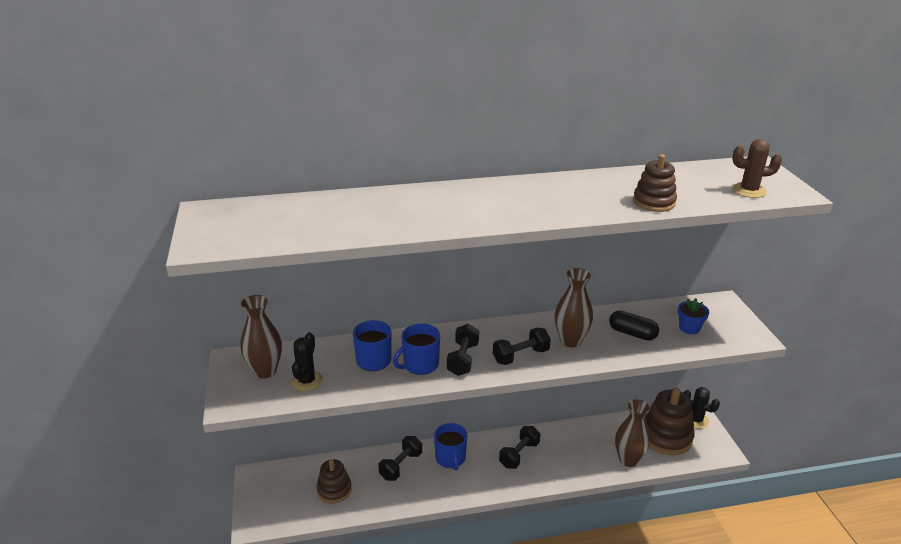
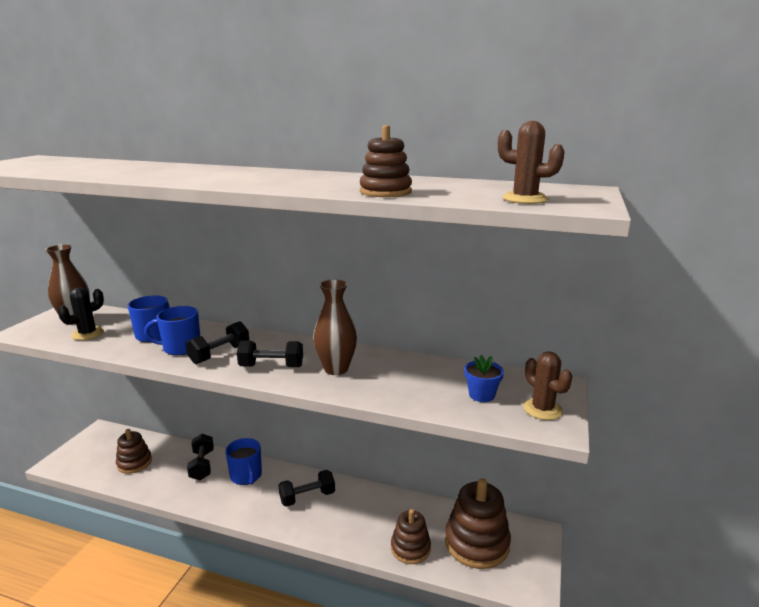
camera: 30 degrees right, 10 degrees down
black dumbbell [379,436,422,481] -> black dumbbell turned 75 degrees counterclockwise [187,434,214,480]
blue mug [434,423,467,471] -> blue mug turned 45 degrees counterclockwise [225,438,262,485]
black capsule [609,310,659,341] -> none
brown vase [615,399,650,467] -> brown stacking toy [391,509,431,564]
black cactus [684,387,720,429] -> none
none -> brown cactus [523,351,572,420]

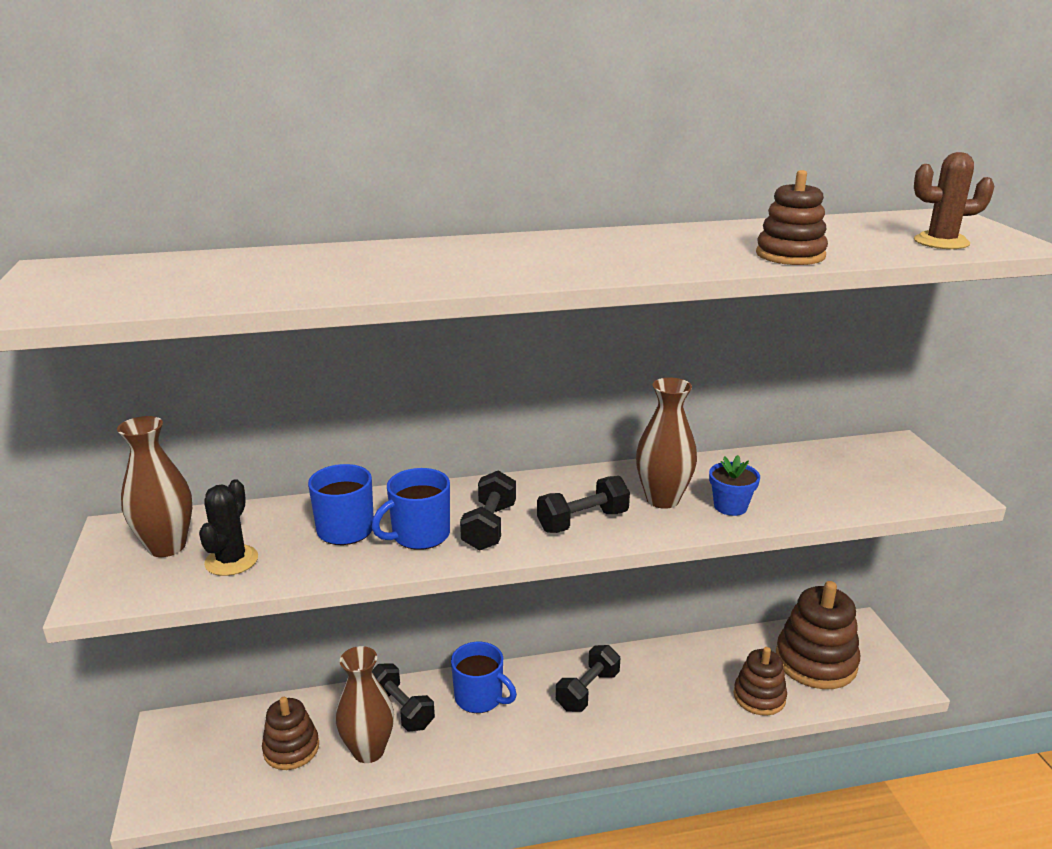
camera: 30 degrees left, 5 degrees up
blue flower pot [464,355,504,402] -> blue flower pot moved to [709,455,760,516]
brown cactus [523,351,572,420] -> none
none -> brown vase [336,646,394,763]

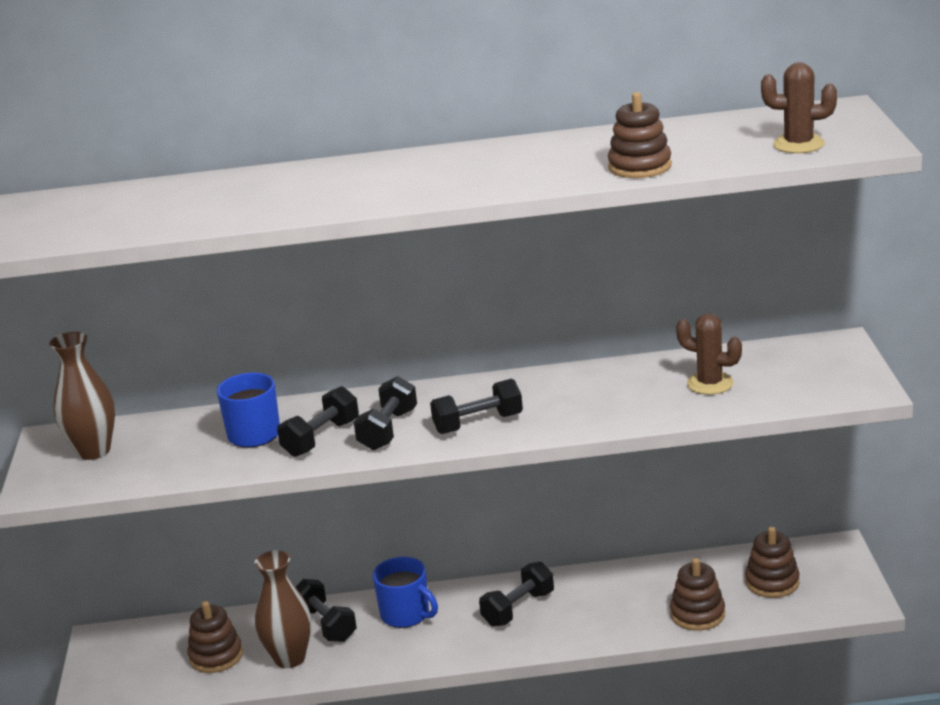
camera: 10 degrees right, 0 degrees up
black cactus [199,479,258,576] -> none
blue mug [372,468,450,550] -> black dumbbell [277,386,359,457]
brown vase [636,378,697,509] -> none
blue flower pot [709,455,760,516] -> none
brown stacking toy [776,581,860,689] -> brown stacking toy [745,527,800,598], size x0.61
none -> brown cactus [676,313,742,395]

